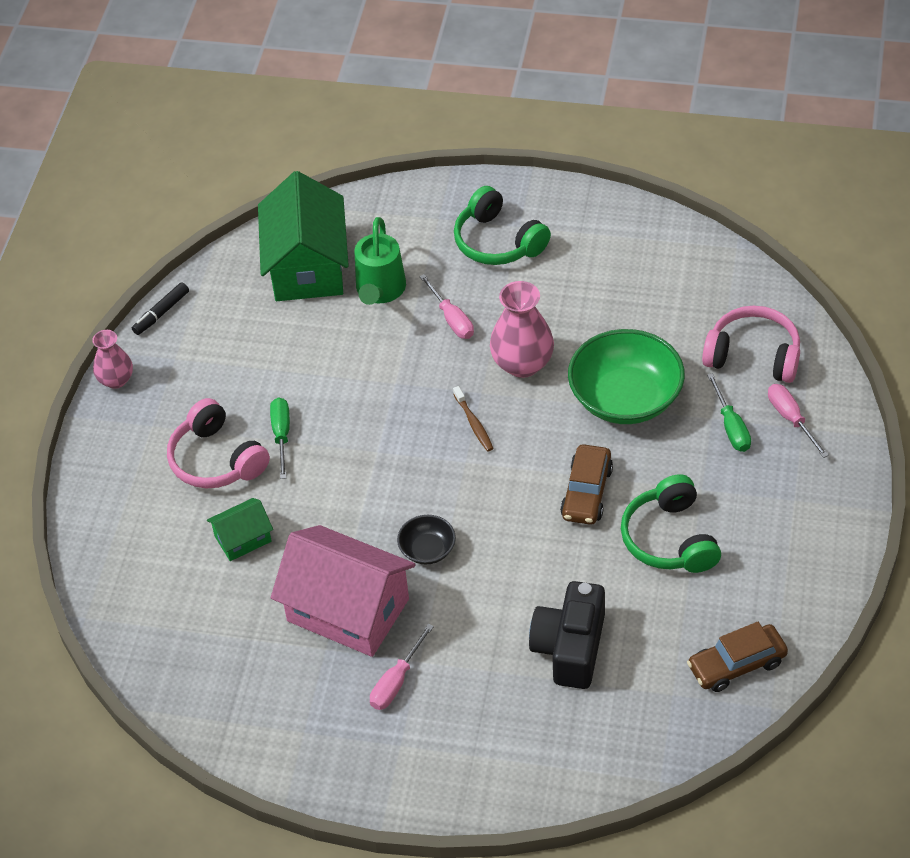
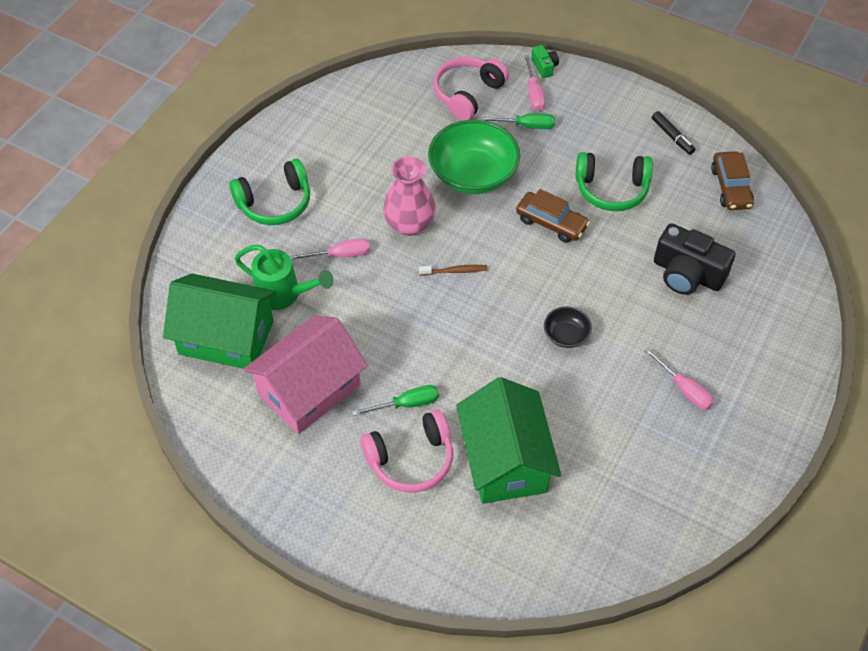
camera: 75 degrees left, 5 degrees up
pink vase [92,330,133,389] -> none
black marker [132,282,189,335] -> black marker moved to [652,111,695,155]
green house [207,498,273,561] -> green house [456,377,561,504], size x2.06
green screwdriver [270,397,290,479] -> green screwdriver turned 150 degrees clockwise [352,385,439,416]
pink house [271,525,415,657] -> pink house moved to [243,316,368,434]
pink screwdriver [768,384,829,458] -> pink screwdriver turned 90 degrees counterclockwise [525,55,545,111]
none -> green camera [531,45,559,78]

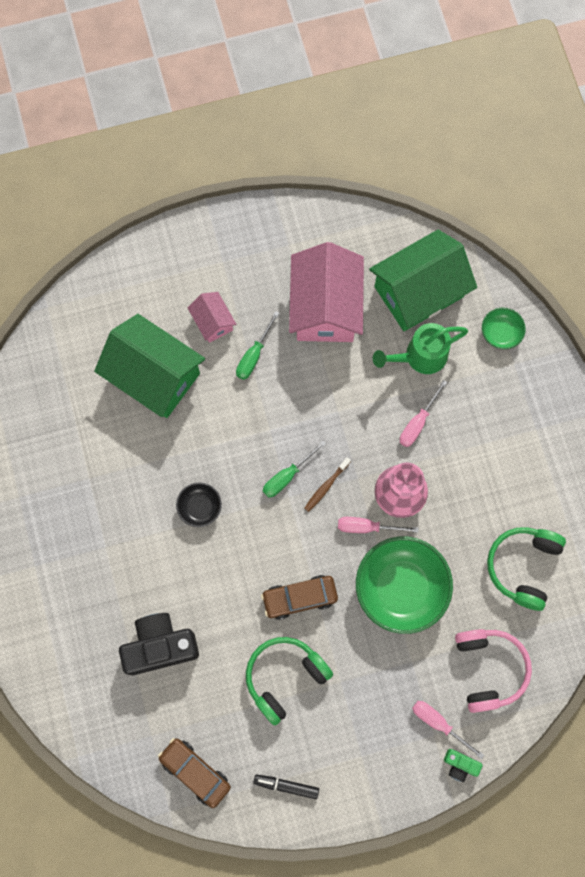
camera: 135 degrees right, 20 degrees up
green headphones [229,159,310,225] -> green headphones moved to [487,527,566,611]
pink headphones [360,410,453,493] -> pink house [187,292,236,343]
green screwdriver [479,113,555,129] -> green screwdriver moved to [263,441,326,498]
pink screwdriver [644,348,714,410] -> pink screwdriver moved to [338,517,419,533]
none -> green bowl [482,308,526,349]

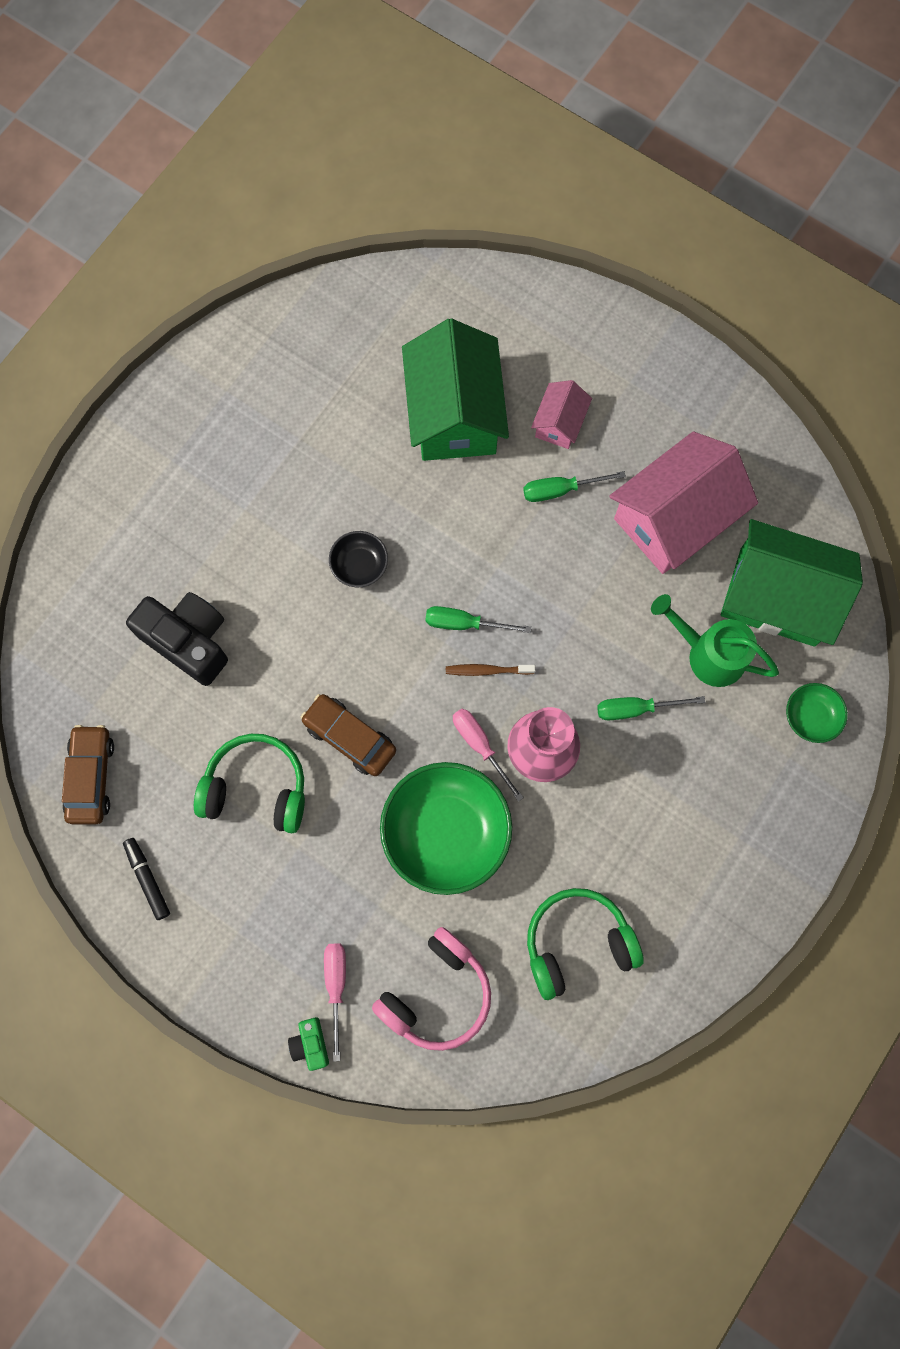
camera: 50 degrees right, 0 degrees up
pink screwdriver [400,380,447,447] -> green screwdriver [597,696,706,720]

